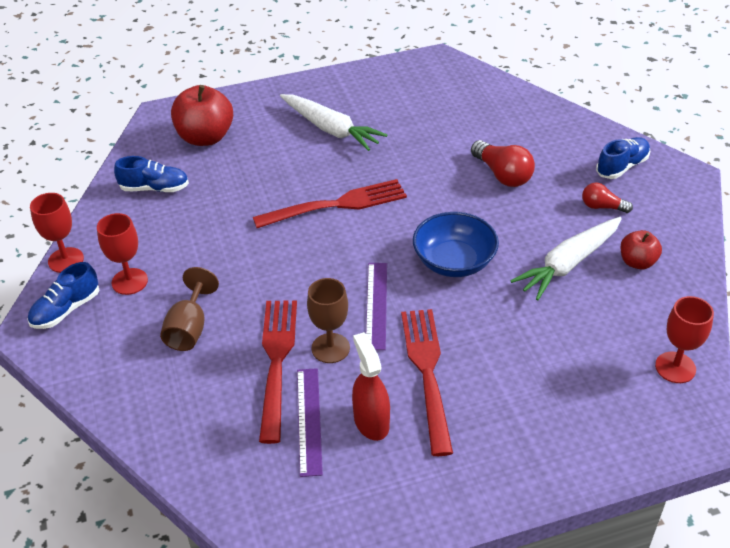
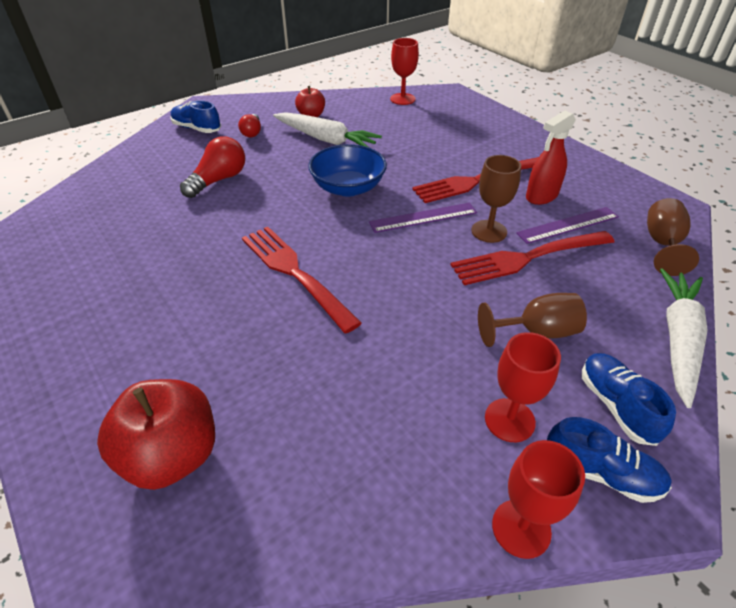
camera: 110 degrees left, 0 degrees up
blue shoe [114,156,189,192] -> blue shoe moved to [582,353,676,446]
white carrot [280,94,388,151] -> white carrot moved to [660,268,708,408]
none -> brown goblet [647,198,699,276]

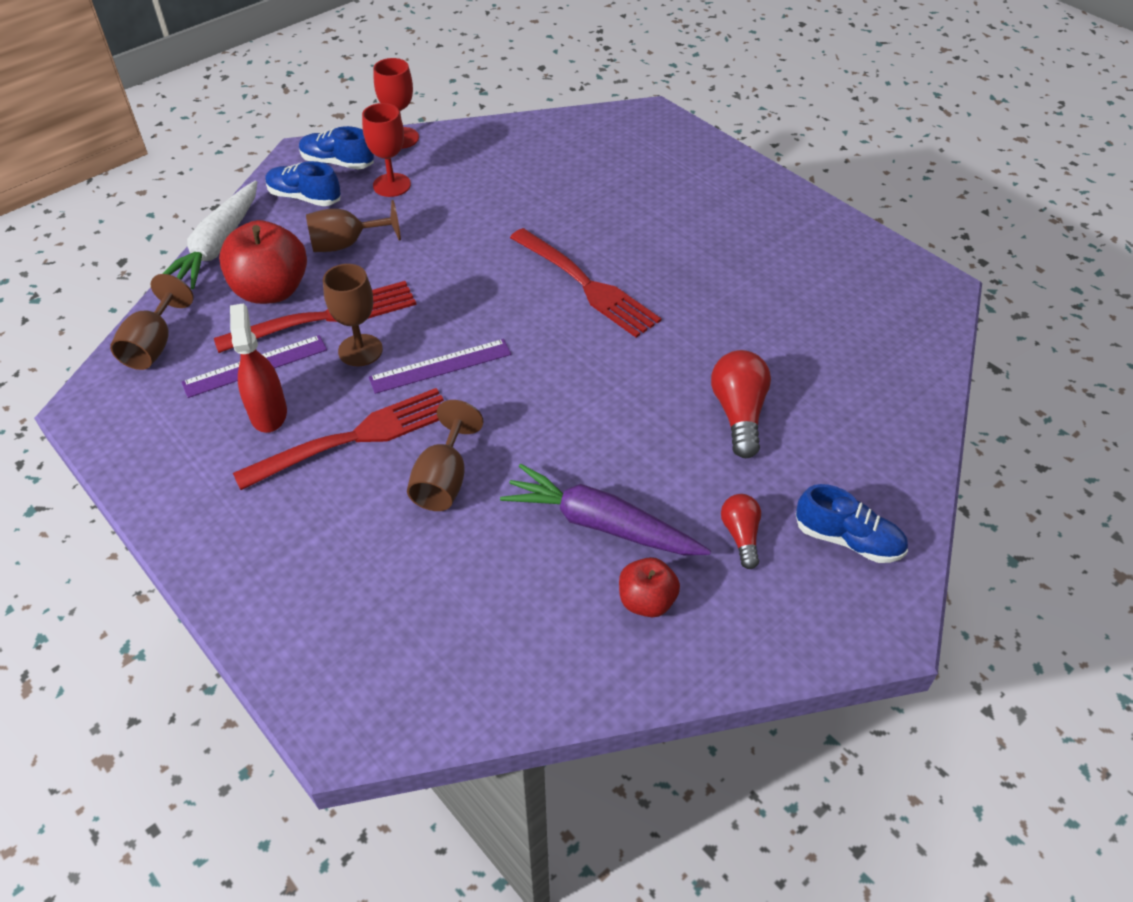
camera: 175 degrees right, 5 degrees up
red apple [97,379,215,490] -> red apple moved to [219,220,307,304]
red light bulb [180,137,245,198] -> red light bulb turned 150 degrees clockwise [711,350,771,458]
white carrot [273,112,382,147] -> purple carrot [500,464,711,555]
blue bowl [308,144,387,197] -> none
red goblet [390,38,419,105] -> none
red spray bottle [526,111,576,205] -> red spray bottle turned 60 degrees counterclockwise [230,303,287,433]
blue shoe [582,353,676,446] -> blue shoe turned 135 degrees clockwise [265,161,341,206]
none -> brown goblet [407,400,483,511]

